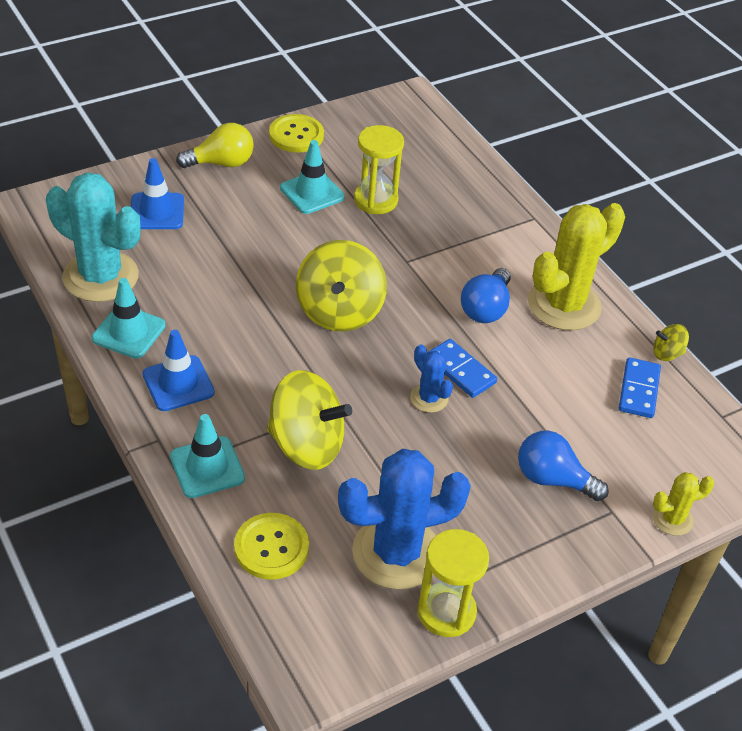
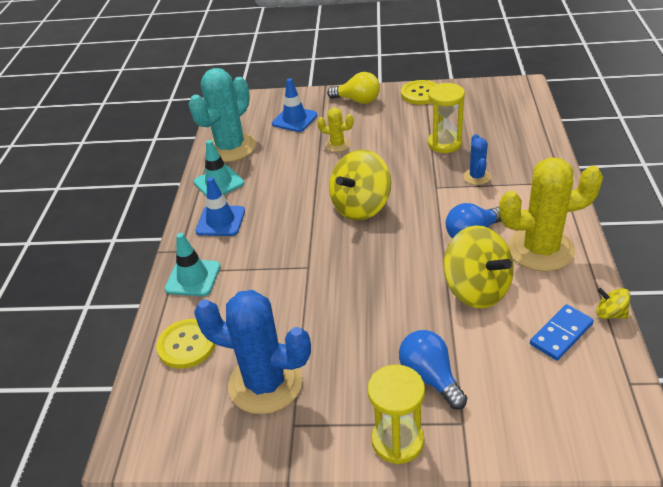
camera: 40 degrees right, 5 degrees down
turquoise cactus [46,172,140,302] -> turquoise cactus turned 60 degrees clockwise [189,68,256,162]
yellow spinning top [267,370,352,470] -> yellow spinning top moved to [444,225,514,308]
turquoise traffic cone [280,140,345,214] -> none
blue cactus [410,344,453,413] -> blue cactus moved to [463,134,491,185]
yellow hourglass [417,529,489,637] -> yellow hourglass moved to [368,365,425,464]
blue domino [426,339,497,398] -> none
yellow cactus [653,472,714,536] -> yellow cactus moved to [317,108,353,152]

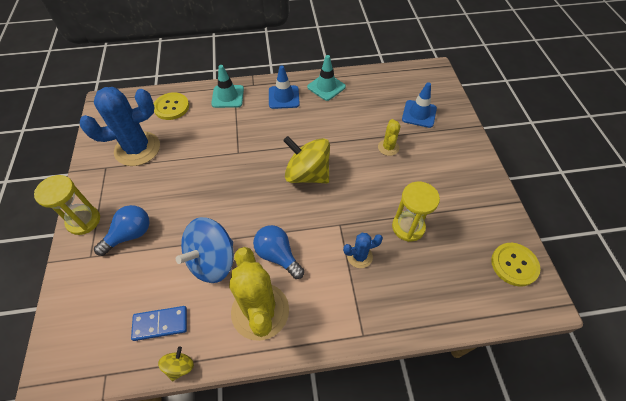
camera: 75 degrees right, 15 degrees up
turquoise cactus [189,68,256,162] -> none
blue cactus [194,290,311,414] -> blue cactus turned 60 degrees clockwise [80,87,160,166]
yellow light bulb [327,72,380,104] -> none
yellow button [401,80,437,105] -> yellow button moved to [491,243,540,287]
yellow spinning top [444,225,514,308] -> blue spinning top [176,217,234,283]
blue domino [530,304,594,361] -> blue domino turned 45 degrees counterclockwise [131,306,187,341]

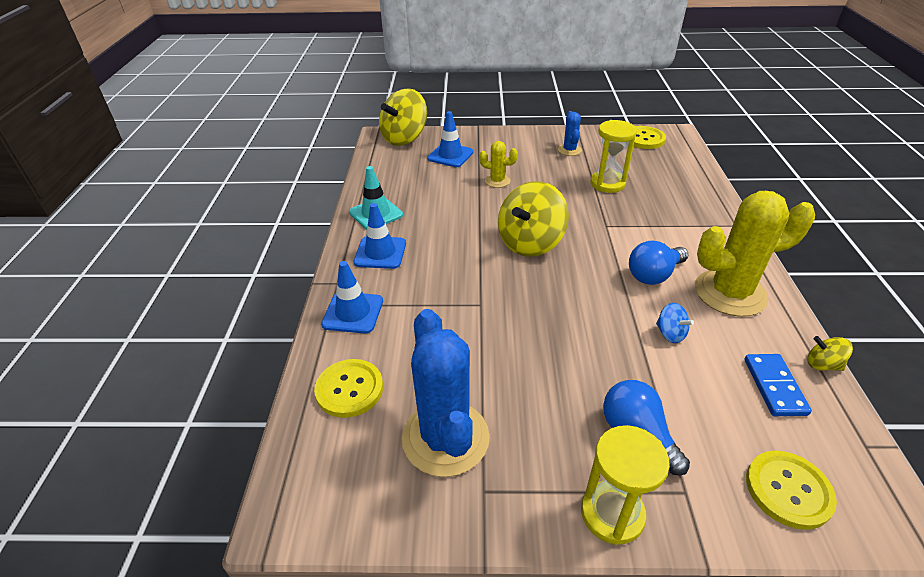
camera: 80 degrees left, 15 degrees down
blue spinning top [176,217,234,283] -> blue spinning top [656,303,694,343], size x0.45
turquoise traffic cone [211,65,244,108] -> blue traffic cone [321,261,383,334]
blue cactus [343,233,383,268] -> blue cactus moved to [558,111,582,156]
none -> yellow spinning top [379,88,427,146]
none -> yellow button [746,451,837,530]

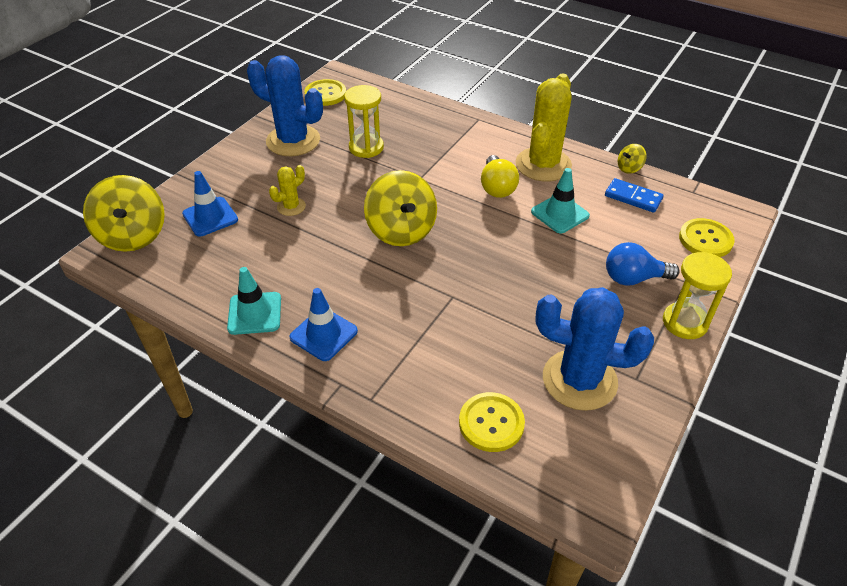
camera: 60 degrees left, 5 degrees up
blue traffic cone [321,261,383,334] -> none
blue cactus [558,111,582,156] -> blue cactus [247,55,323,156], size x2.09
blue light bulb [629,241,688,285] -> yellow light bulb [481,155,519,198]
blue spinning top [656,303,694,343] -> turquoise traffic cone [531,168,590,233]

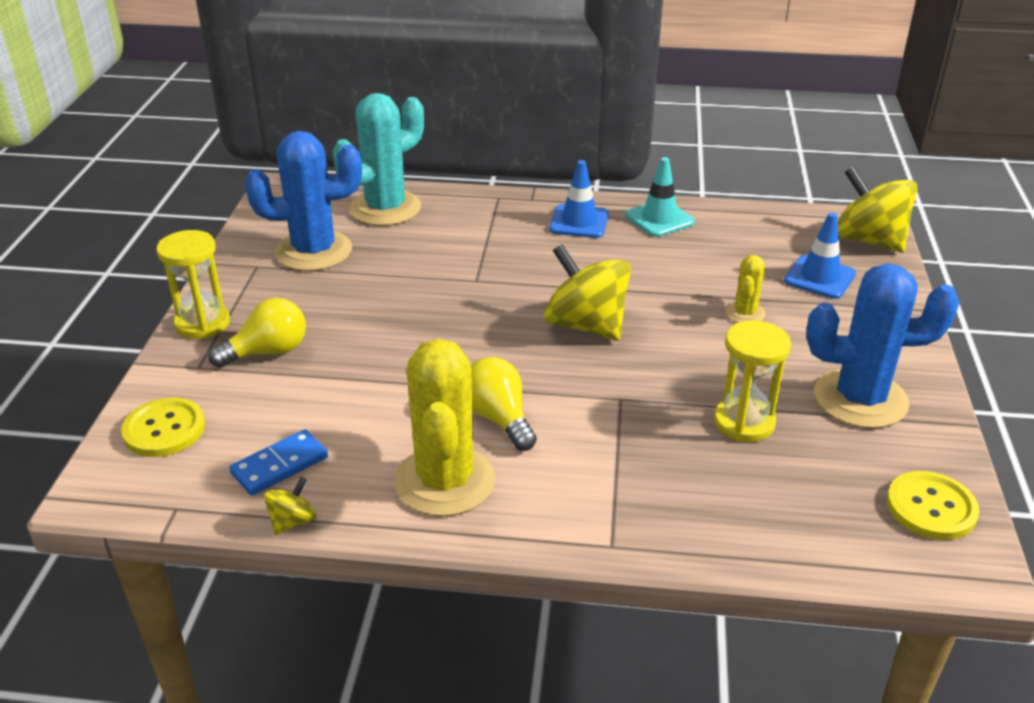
camera: 155 degrees right, 10 degrees down
yellow button [459,392,525,452] -> turquoise cactus [333,93,424,226]
turquoise traffic cone [531,168,590,233] -> none
blue domino [605,178,664,213] -> blue domino turned 45 degrees counterclockwise [229,429,328,496]
blue light bulb [606,242,680,286] -> yellow light bulb [209,298,306,368]

